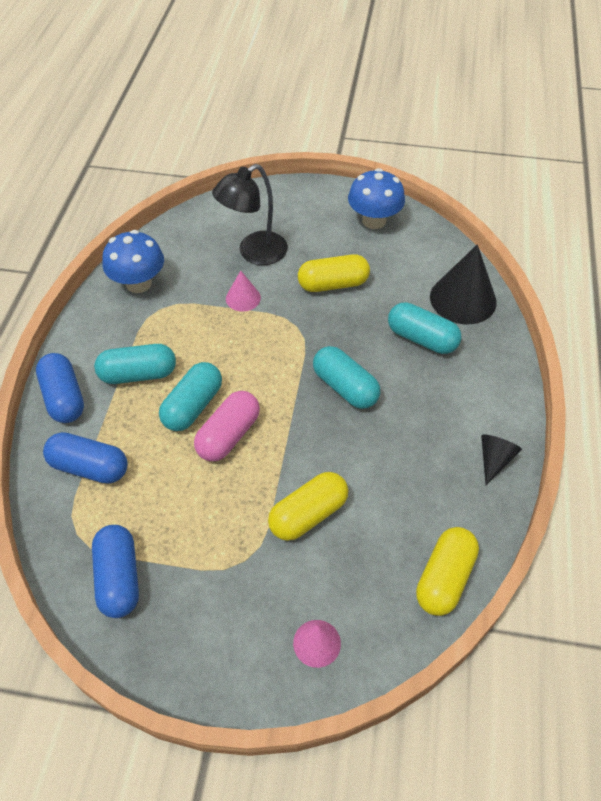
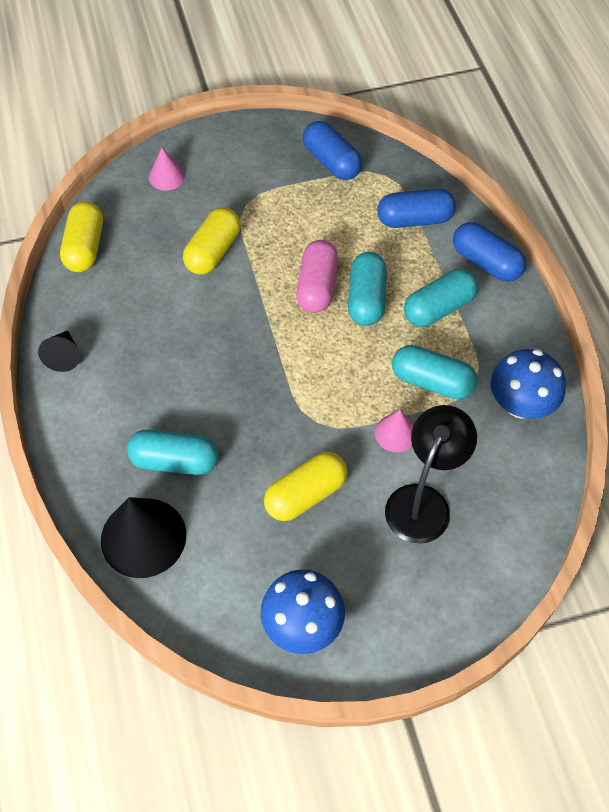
camera: 155 degrees right, 5 degrees up
turquoise capsule [313,346,380,409] -> turquoise capsule moved to [392,345,477,399]

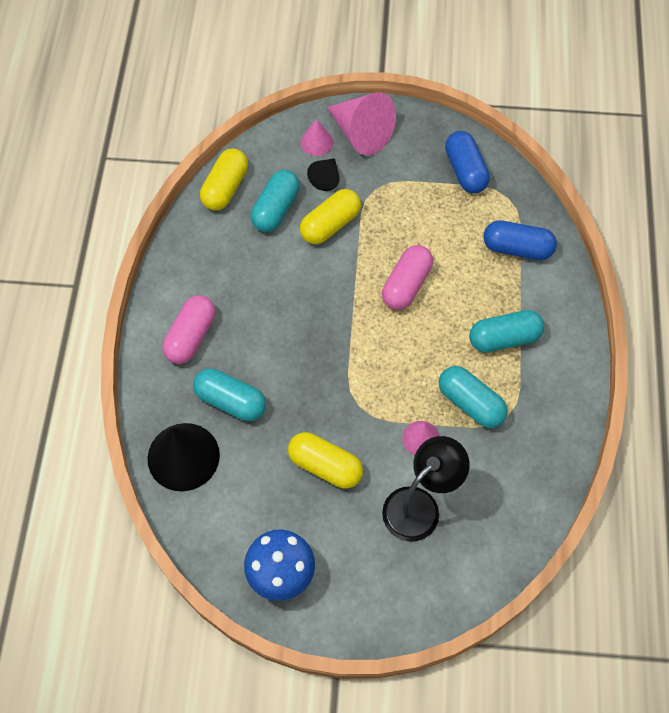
camera: 20 degrees right, 5 degrees up
black cone [38,330,80,372] -> black cone moved to [307,158,340,191]
yellow capsule [264,452,348,521] -> yellow capsule turned 45 degrees clockwise [288,432,363,489]
turquoise capsule [348,252,387,326] -> turquoise capsule moved to [251,170,300,232]
blue capsule [453,222,526,282] -> none
blue mushroom [491,349,566,419] -> none
none -> pink capsule [162,295,215,364]
none -> pink cone [327,92,396,156]

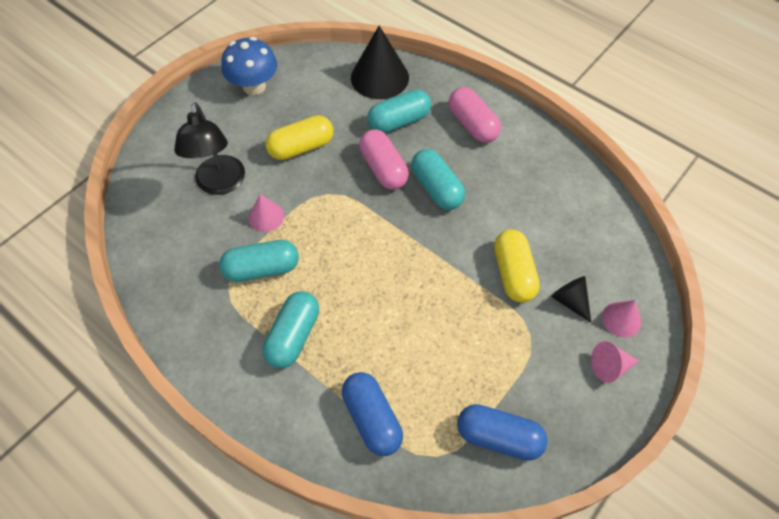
camera: 125 degrees right, 5 degrees down
yellow capsule [200,149,248,211] -> none
turquoise capsule [251,170,300,232] -> turquoise capsule moved to [411,149,465,210]
pink cone [327,92,396,156] -> pink cone [591,341,639,383], size x0.53
pink capsule [382,245,433,310] -> pink capsule moved to [359,129,409,190]
blue capsule [483,220,557,260] -> blue capsule turned 75 degrees counterclockwise [342,372,403,456]

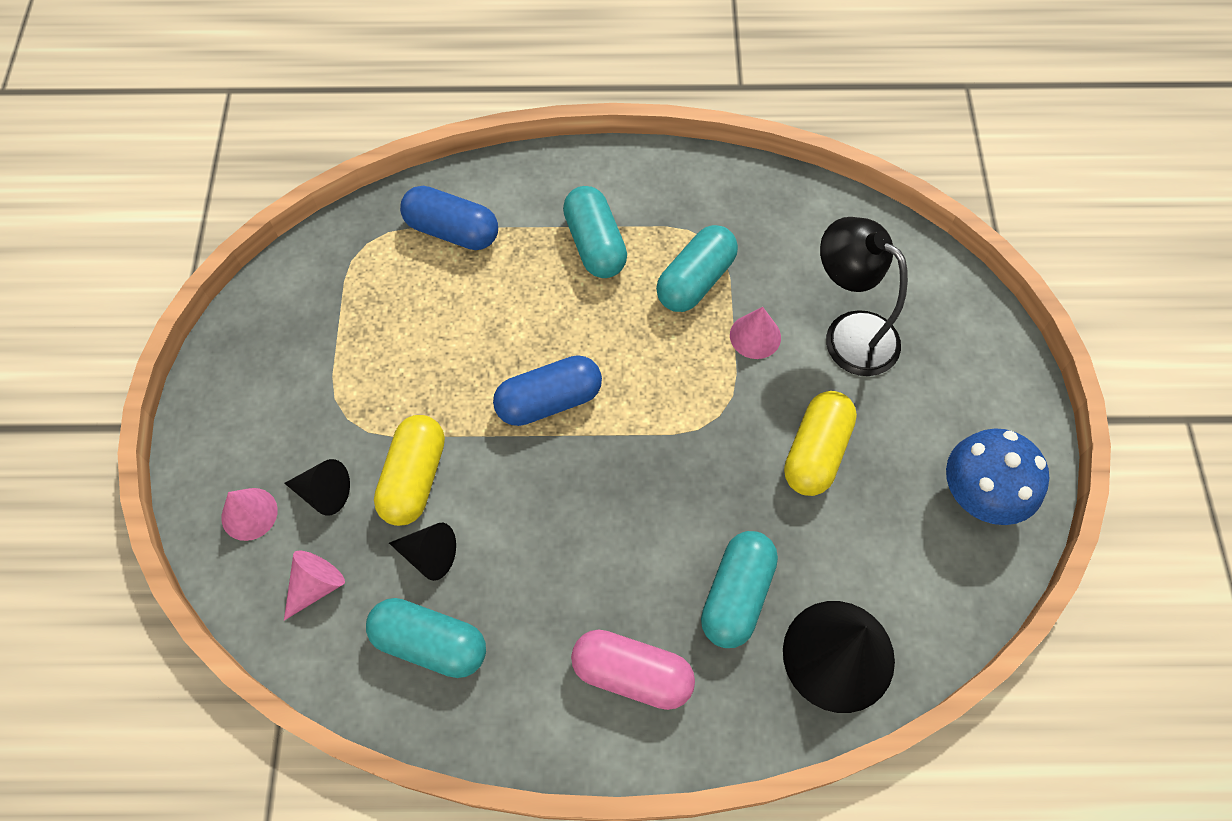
camera: 140 degrees right, 5 degrees up
pink capsule [359,129,409,190] -> none
turquoise capsule [411,149,465,210] -> turquoise capsule moved to [366,598,486,678]
blue capsule [457,404,548,461] -> blue capsule moved to [493,355,602,426]
yellow capsule [494,229,540,302] -> yellow capsule turned 60 degrees clockwise [374,415,445,526]
pink cone [591,341,639,383] -> pink cone moved to [284,551,345,620]
none -> black cone [389,523,456,581]

